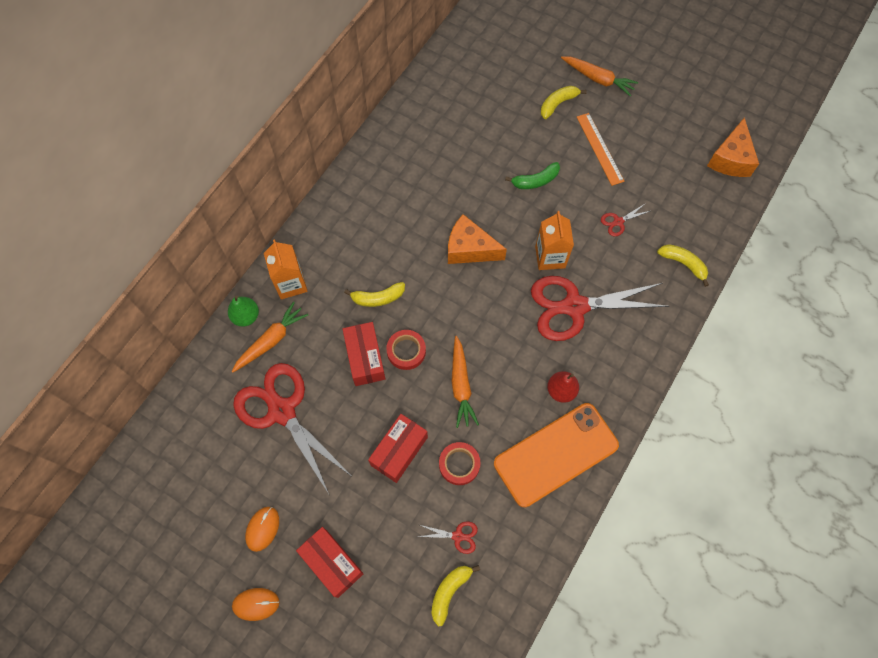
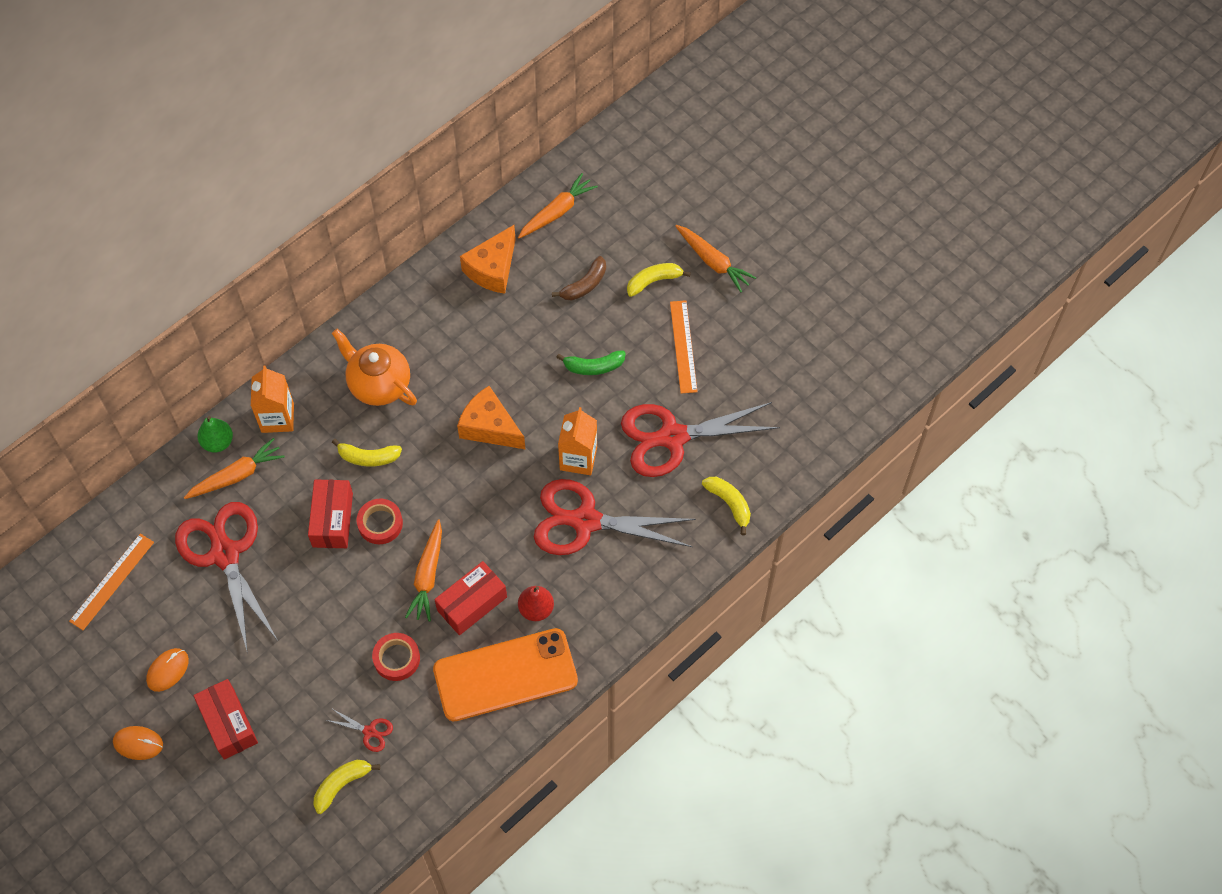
camera: 15 degrees right, 5 degrees down
red box [368,414,428,483] -> red box moved to [434,561,507,635]
red scissors [601,203,650,237] -> red scissors [621,402,780,477], size x2.49
orange cheese [707,117,759,177] -> orange cheese moved to [460,225,516,294]
none -> orange ruler [69,534,154,630]
none -> orange teapot [332,329,417,406]
none -> orange carrot [518,173,598,238]
none -> brown banana [552,256,606,300]

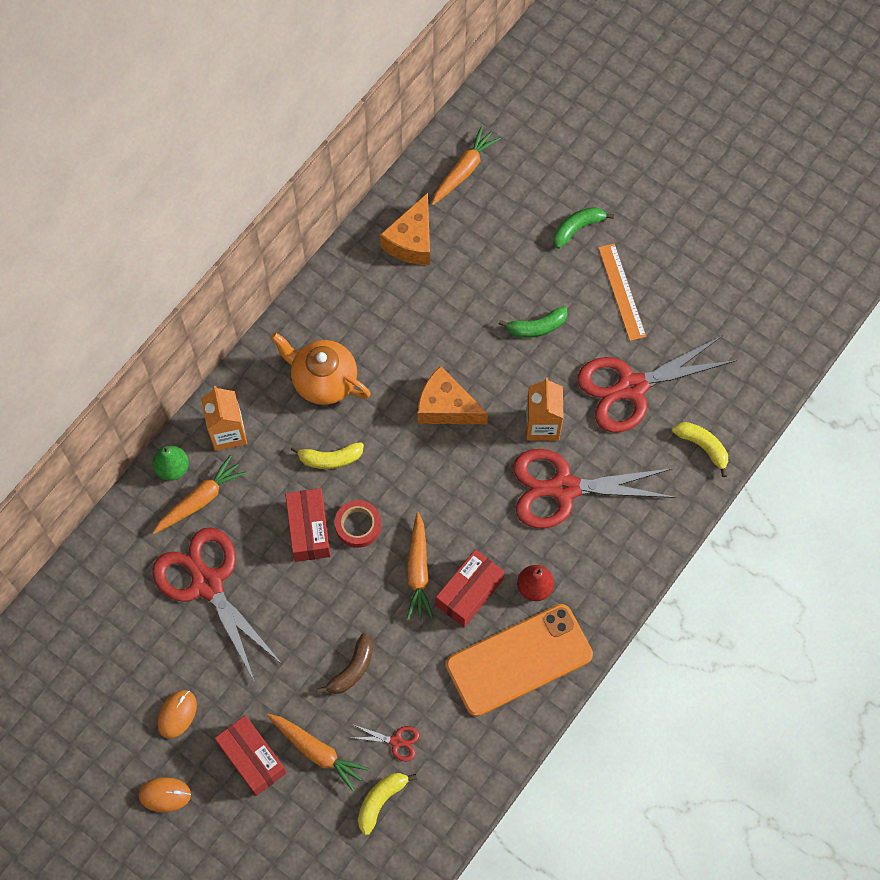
camera: 10 degrees left, 5 degrees up
orange ruler [69,534,154,630] -> none
red tape [372,633,420,681] -> none
brown banana [552,256,606,300] -> brown banana moved to [317,633,373,694]
yellow banana [627,263,691,297] -> green banana [553,207,614,249]
orange carrot [675,225,757,292] -> orange carrot moved to [267,714,369,791]

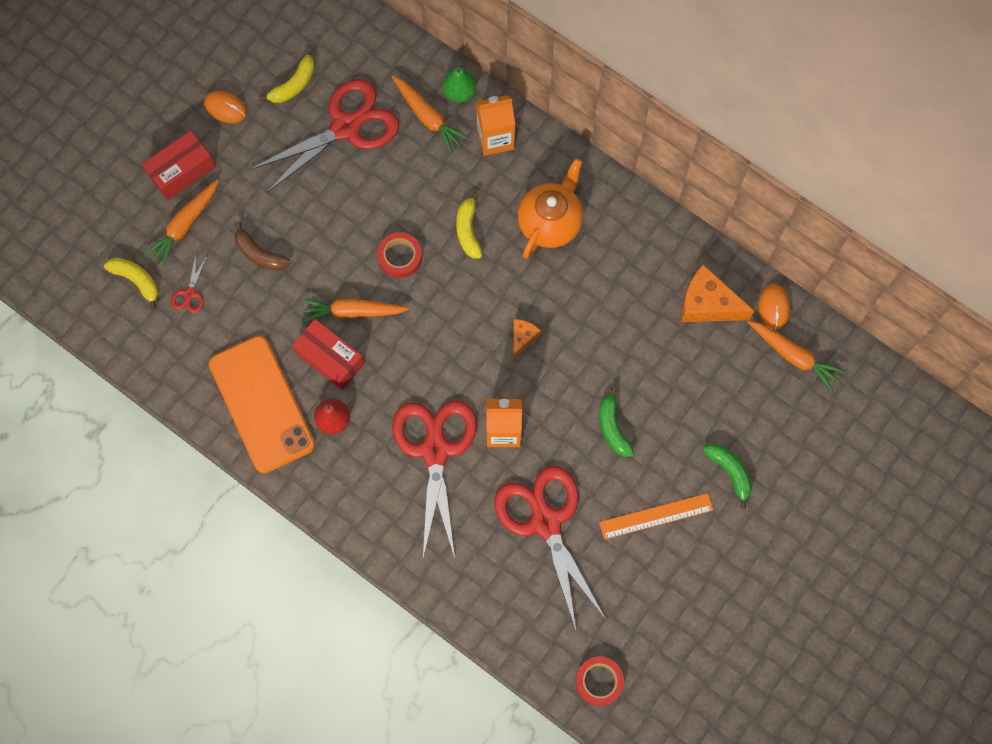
camera: 90 degrees right, 5 degrees up
orange mouse [139,777,191,812] -> orange mouse moved to [758,284,790,330]
red box [285,488,331,562] -> none
orange cheese [418,366,488,424] -> orange cheese [513,319,541,359], size x0.53
yellow banana [672,422,728,477] -> yellow banana moved to [259,55,315,103]
none -> red tape [576,657,624,706]

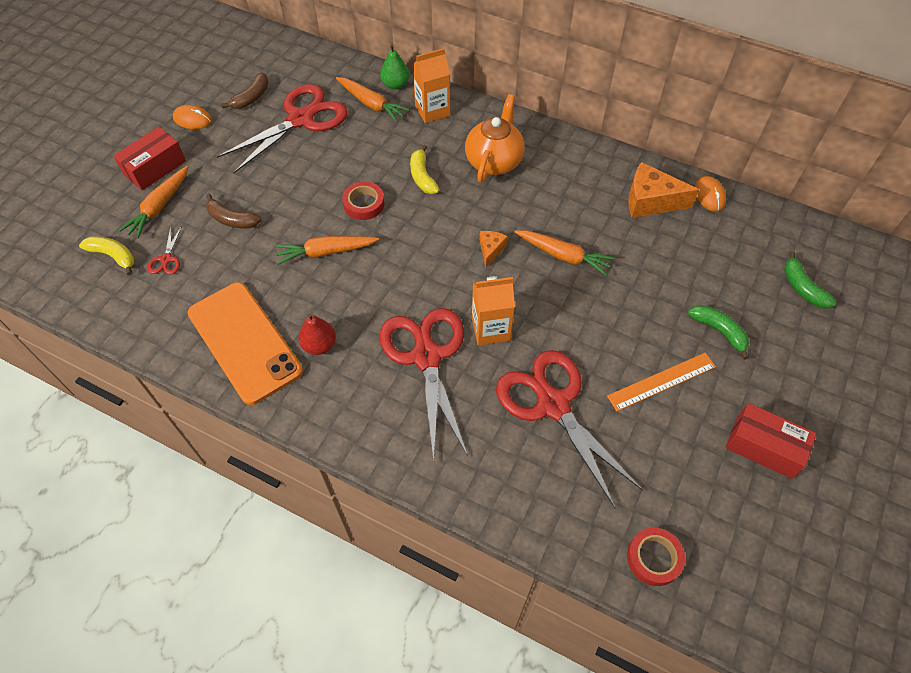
camera: 10 degrees left, 15 degrees down
yellow banana [259,55,315,103] -> brown banana [221,72,269,109]
red box [292,319,364,390] -> red box moved to [725,403,816,479]
green banana [599,387,634,457] -> green banana moved to [784,251,837,309]
orange carrot [748,320,845,391] -> orange carrot moved to [514,230,615,276]

